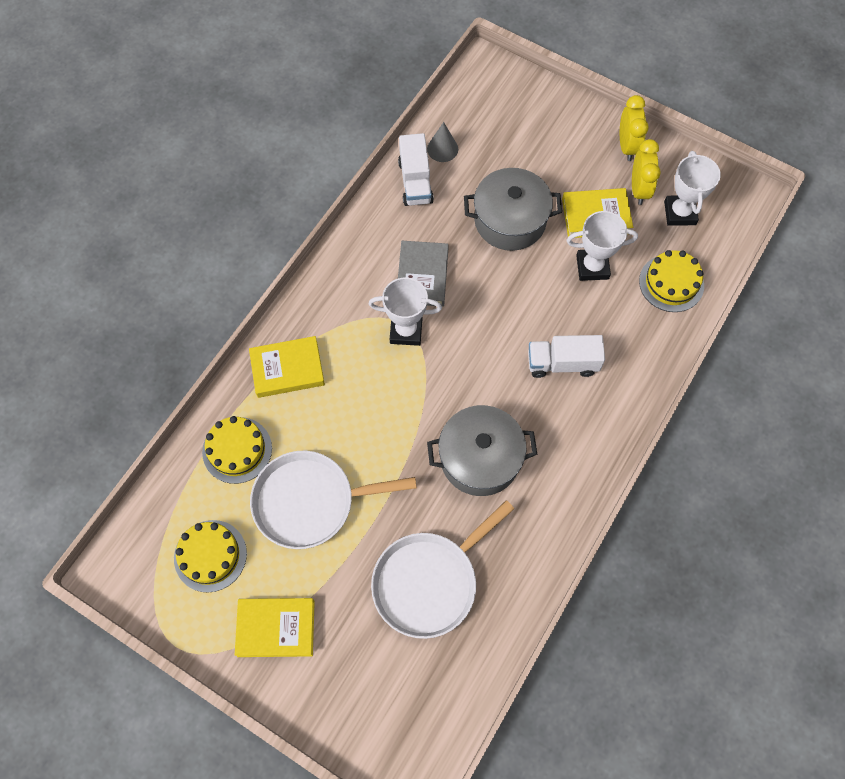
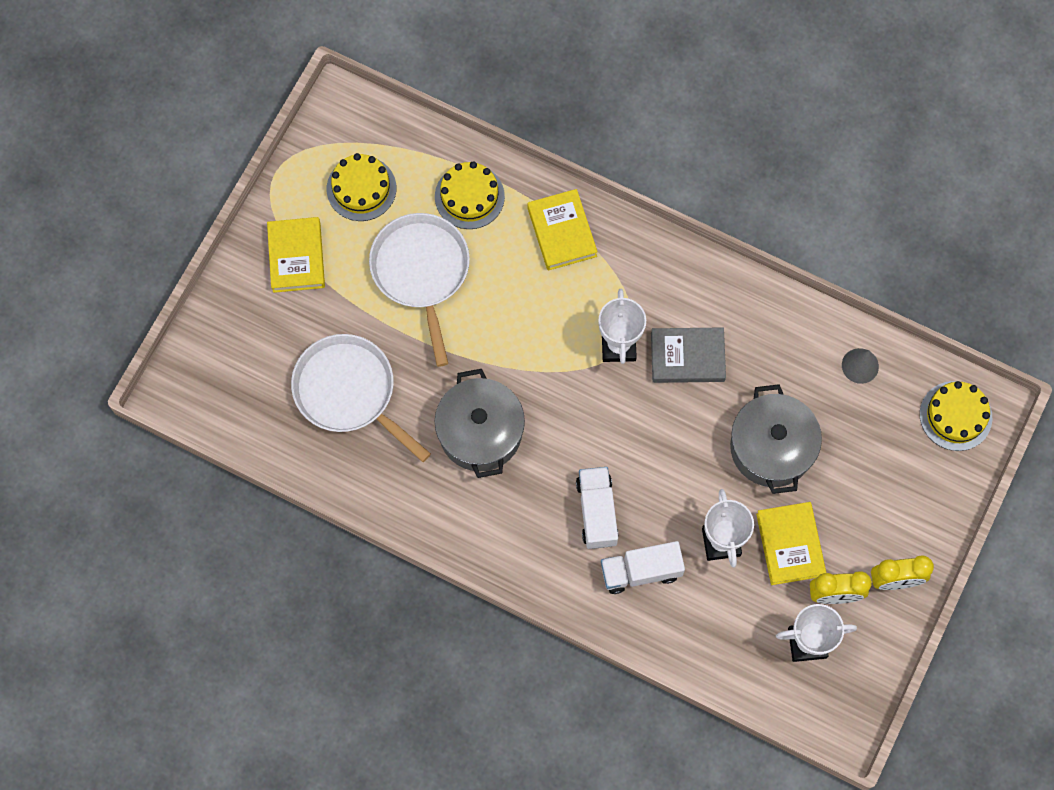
camera: 85 degrees right, 5 degrees up
white truck [398,133,434,206] -> white truck moved to [601,541,685,594]
yellow cake [639,250,704,312] -> yellow cake moved to [920,381,992,451]

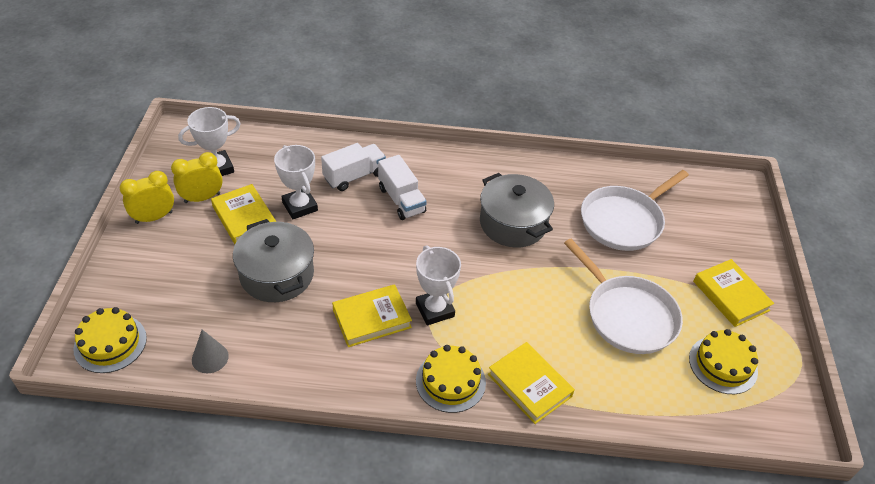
camera: 155 degrees right, 25 degrees down
white pan [291,334,431,462] -> white pan turned 120 degrees clockwise [581,170,689,251]
yellow cake [435,161,505,229] -> yellow cake moved to [416,345,486,413]
grey book [651,327,726,383] -> yellow book [332,284,412,347]

